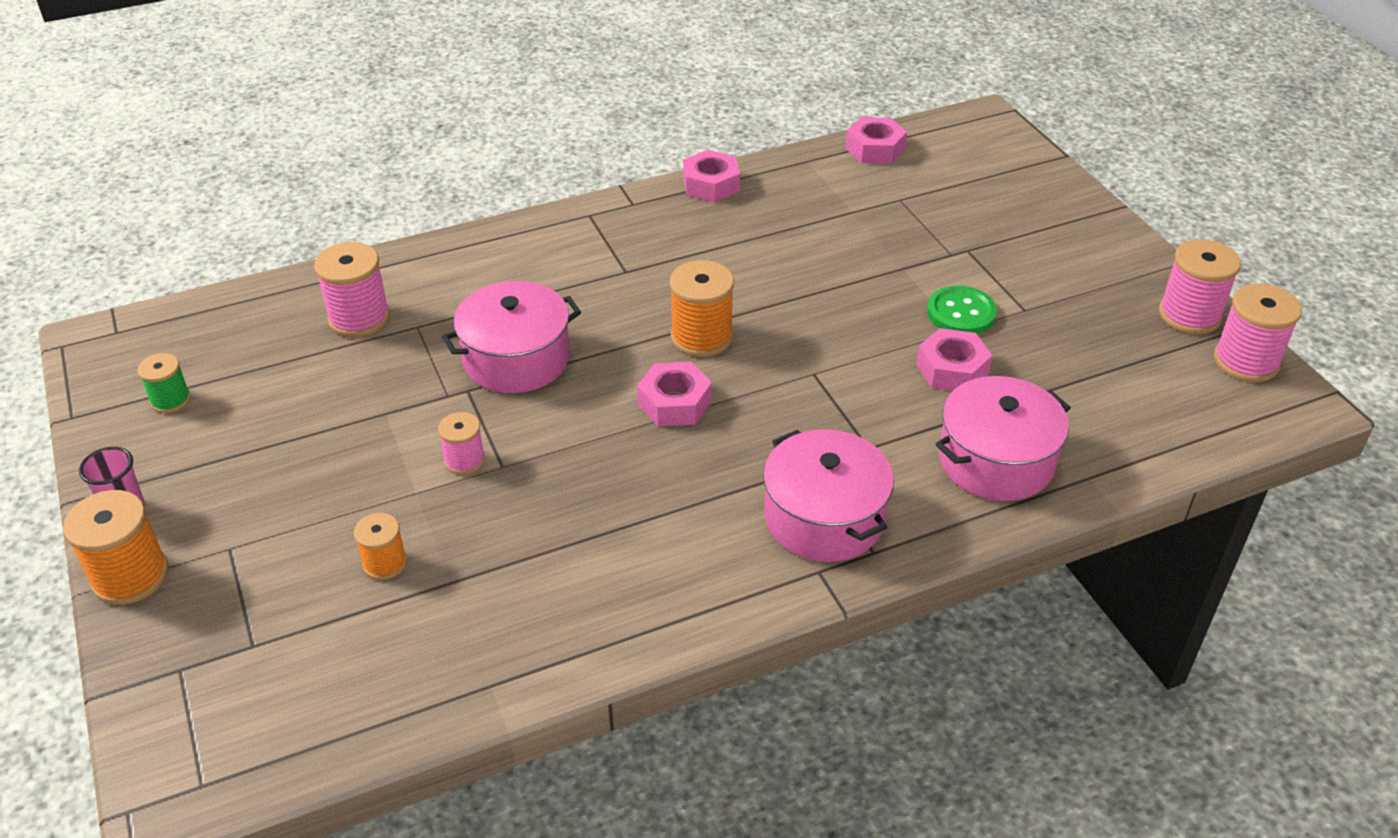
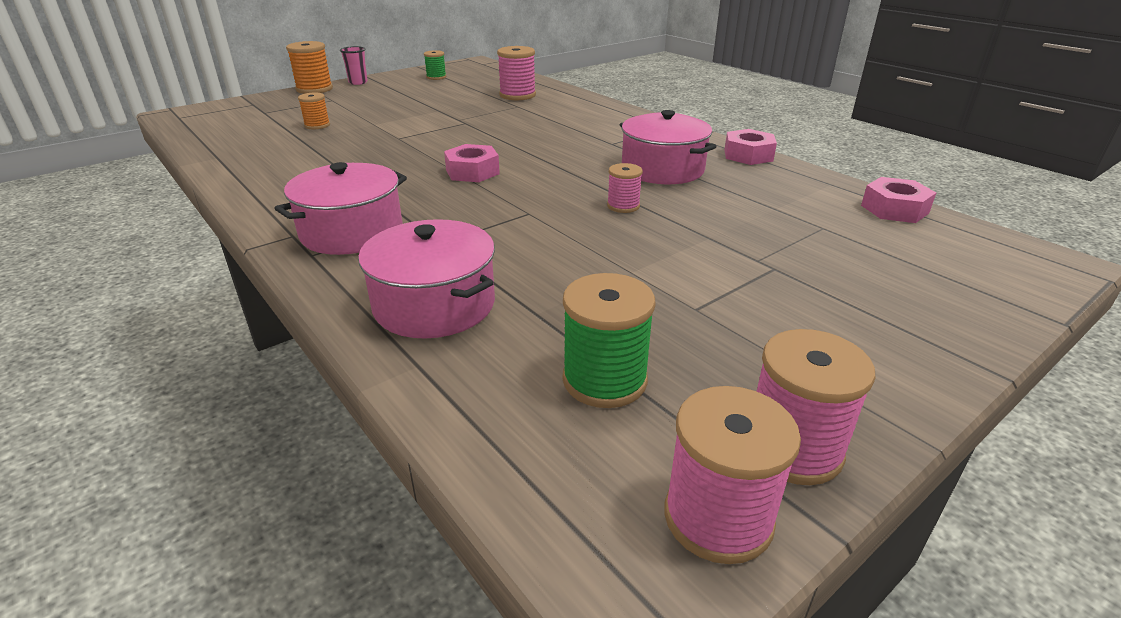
camera: 75 degrees right, 10 degrees down
pink spool [438,412,485,475] -> pink spool moved to [607,163,643,213]
pink pot [442,281,581,393] -> pink pot moved to [620,110,717,184]
orange spool [670,260,734,357] -> none
pink nut [916,328,992,391] -> none
green button [927,285,997,334] -> none
none -> green spool [563,273,656,408]

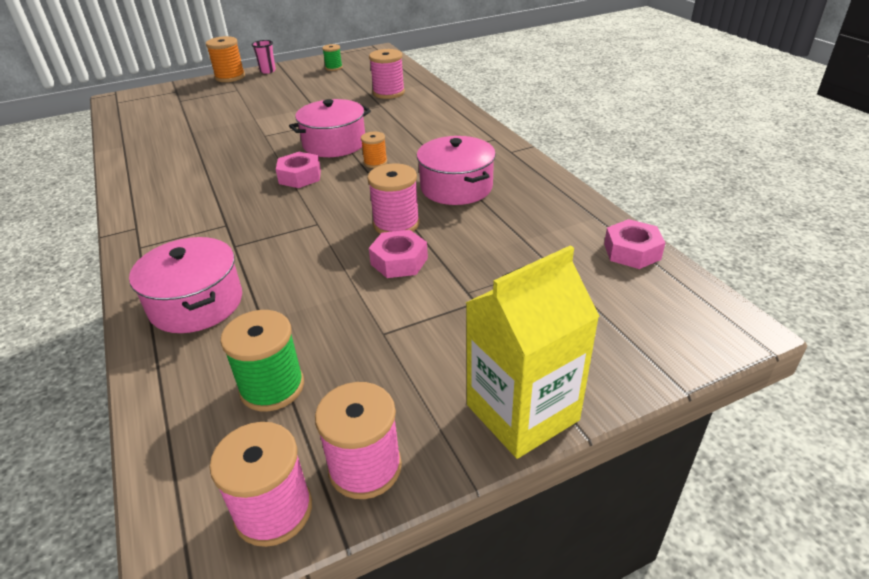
camera: 15 degrees right, 5 degrees up
pink pot [274,162,407,255] -> pink pot moved to [289,99,371,157]
orange spool [298,93,330,129] -> orange spool moved to [361,132,387,168]
pink spool [607,163,643,213] -> pink spool [367,164,420,234], size x1.68
pink nut [724,129,777,165] -> pink nut moved to [369,230,428,278]
none -> yellow carton [465,245,600,459]

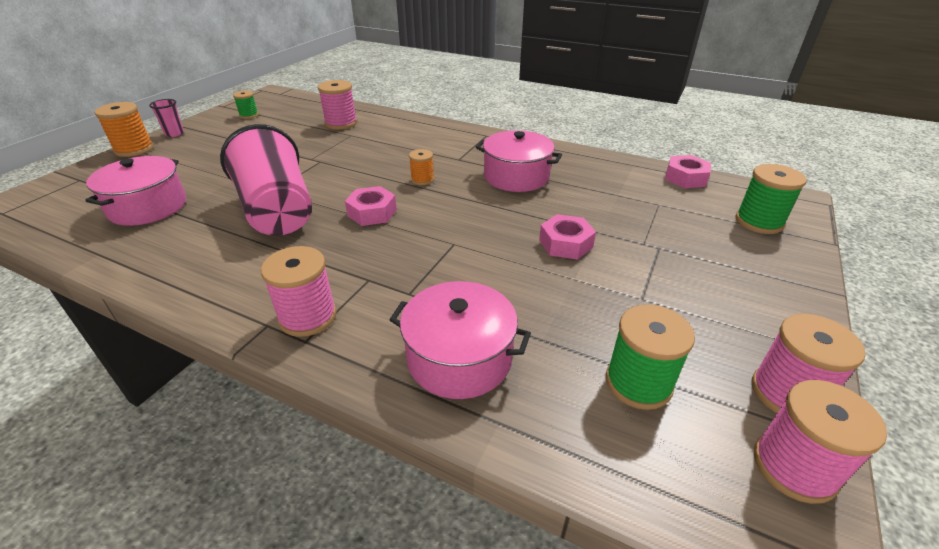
camera: 40 degrees left, 0 degrees up
pink pot [289,99,371,157] -> pink pot moved to [85,156,186,226]
pink spool [367,164,420,234] -> pink spool moved to [261,246,337,337]
yellow carton [465,245,600,459] -> none
none -> pink cup [220,124,312,236]
none -> green spool [736,164,806,234]

